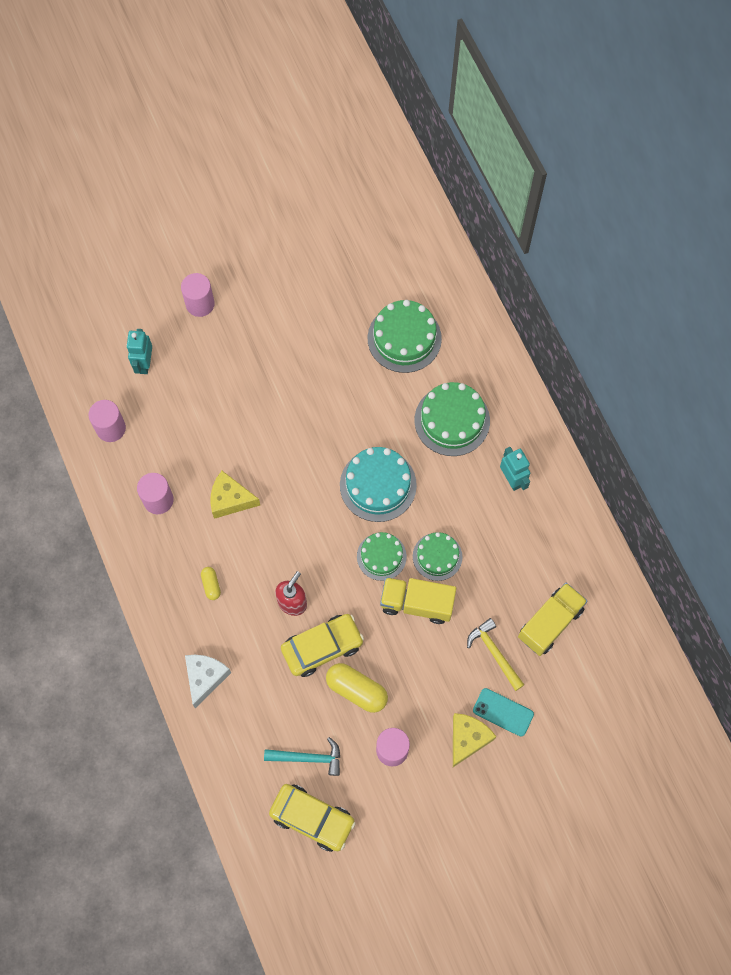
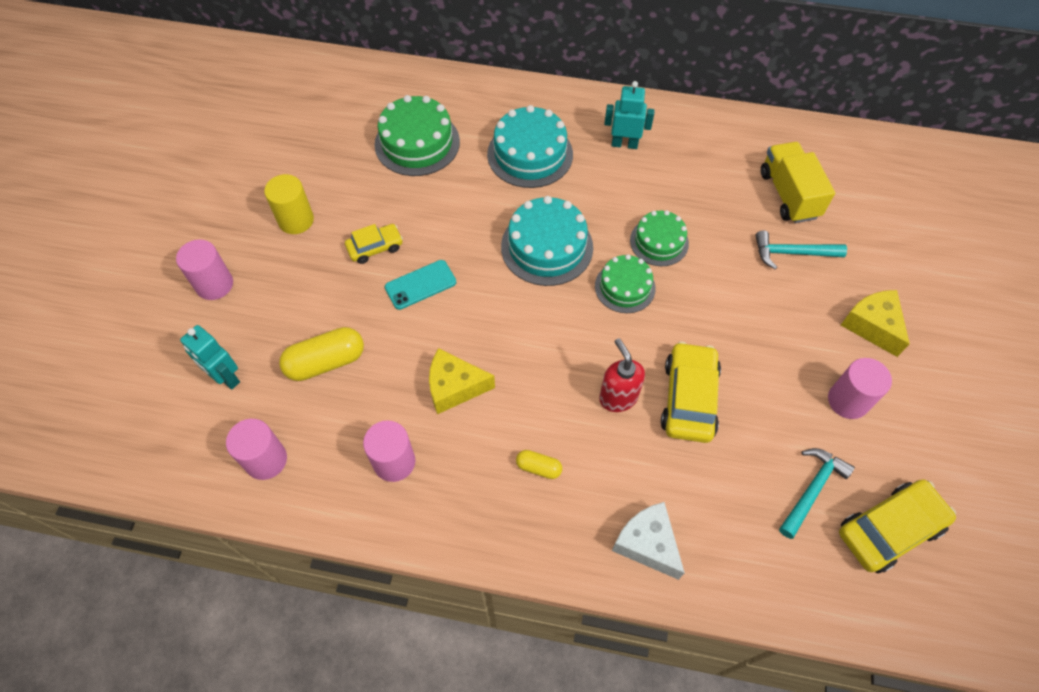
camera: 55 degrees left, 10 degrees down
yellow cheese [210,471,260,519] -> yellow cheese turned 45 degrees clockwise [429,348,495,414]
yellow capsule [326,663,388,713] -> yellow capsule moved to [279,327,364,381]
yellow truck [380,577,456,624] -> none
green cake [414,382,490,456] -> turquoise cake [487,105,573,188]
yellow hammer [467,618,524,691] -> turquoise hammer [755,230,847,269]
turquoise phone [473,688,534,736] -> turquoise phone moved to [385,260,456,310]
none -> yellow cylinder [264,174,314,234]
none -> yellow car [345,224,403,264]

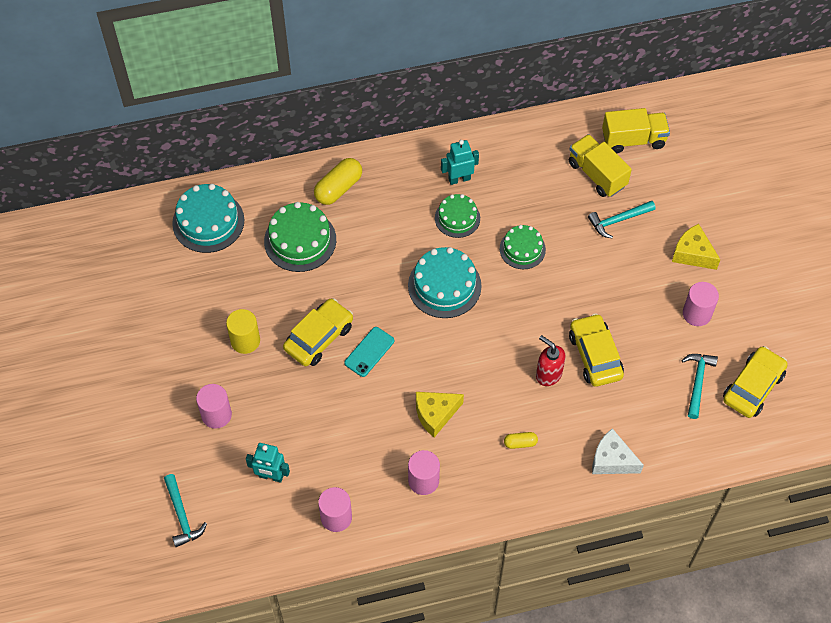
camera: 25 degrees left, 0 degrees up
yellow capsule [279,327,364,381] -> yellow capsule moved to [314,158,362,205]
yellow car [345,224,403,264] -> yellow car [283,298,353,366], size x1.67
turquoise cake [487,105,573,188] -> turquoise cake moved to [172,184,244,253]
green cake [595,254,656,313] -> green cake moved to [435,194,480,238]
none -> turquoise hammer [164,474,207,547]
none -> yellow truck [602,108,670,153]

